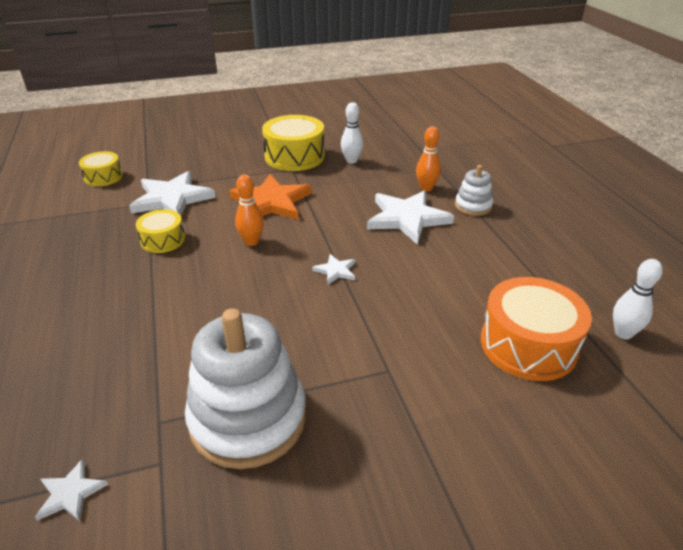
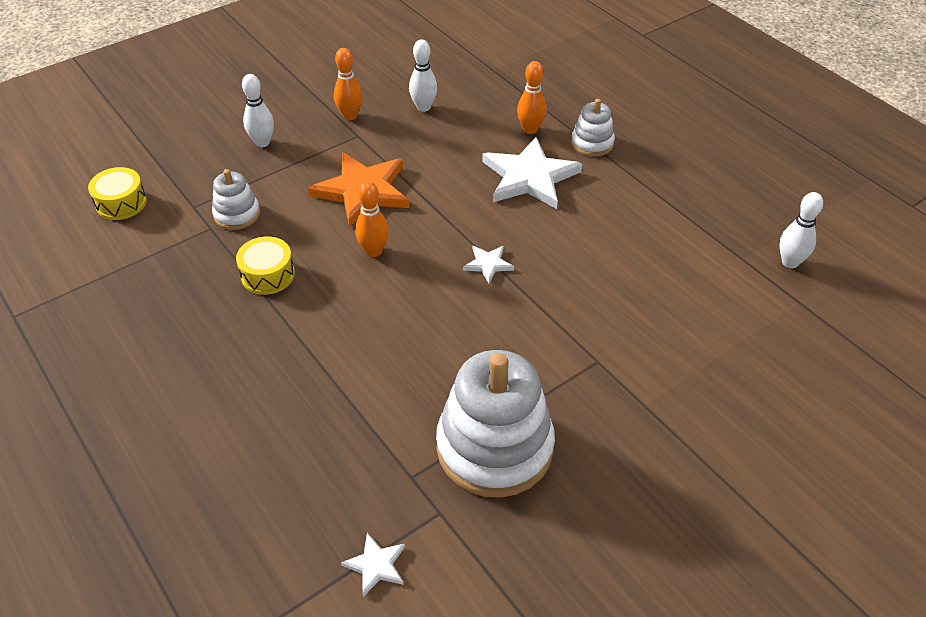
camera: 20 degrees left, 10 degrees up
white star [129,171,216,215] -> white stacking toy [212,169,260,230]
yellow drum [262,115,325,171] -> orange bowling pin [334,48,363,120]
orange drum [480,277,592,381] -> none
none -> white bowling pin [242,74,274,147]

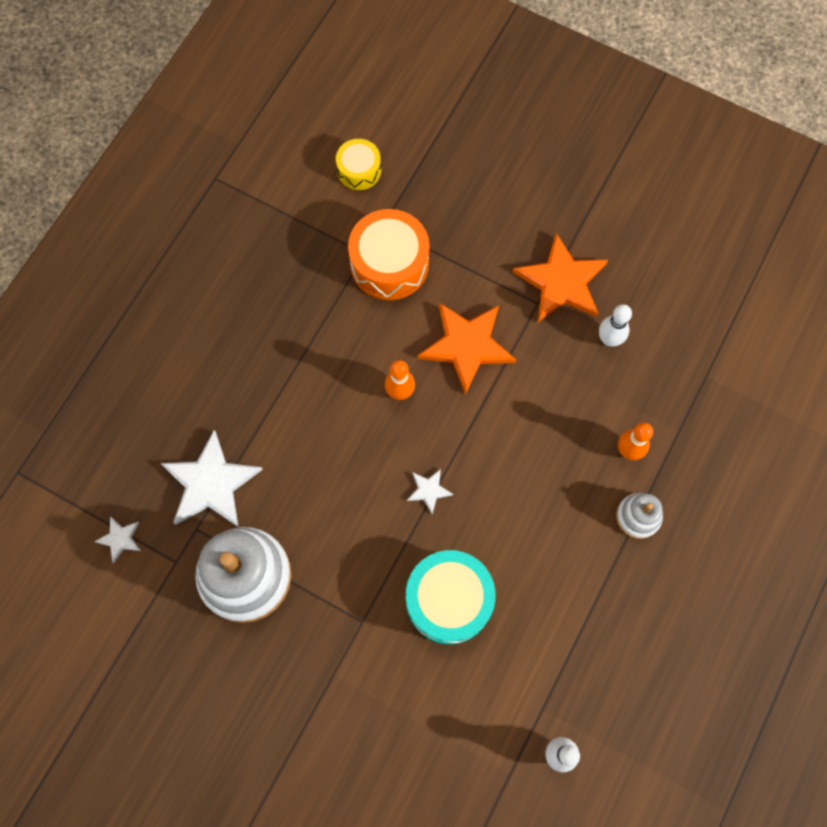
camera: 65 degrees right, 25 degrees up
white stacking toy [212,169,260,230] -> orange drum [348,209,429,300]
yellow drum [236,236,295,295] -> none
white bowling pin [242,74,274,147] -> none
orange bowling pin [334,48,363,120] -> orange star [513,233,608,322]
white star [482,137,582,209] -> white star moved to [160,430,263,527]
none -> turquoise drum [406,550,496,644]

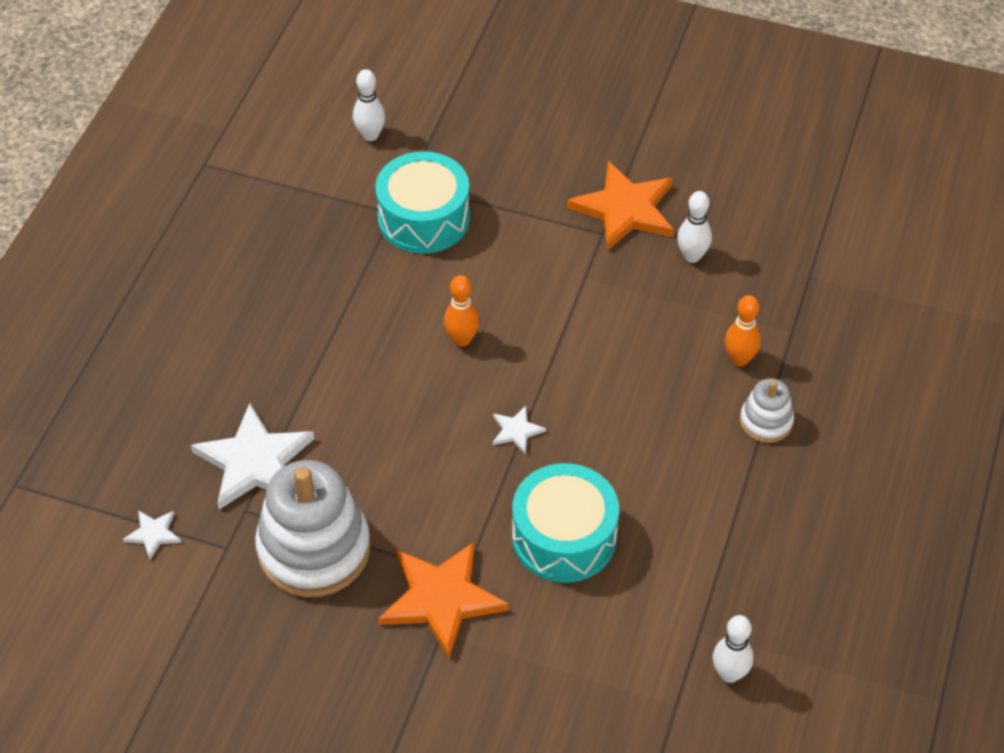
camera: 10 degrees left, 20 degrees down
yellow drum [336,139,381,190] -> white bowling pin [353,69,385,141]
orange drum [348,209,429,300] -> turquoise drum [375,151,470,254]
orange star [418,303,516,394] -> orange star moved to [378,541,509,659]

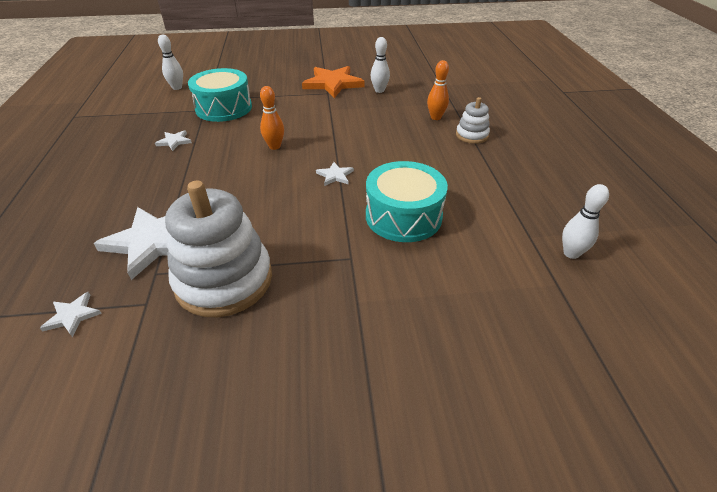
camera: 25 degrees left, 10 degrees down
orange star [378,541,509,659] -> none
none -> white star [155,130,192,151]

